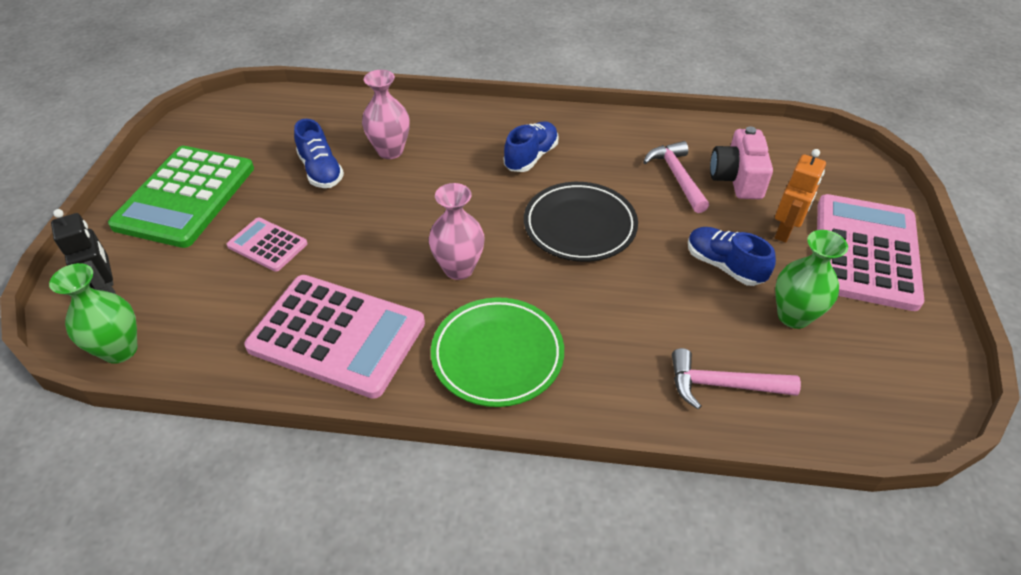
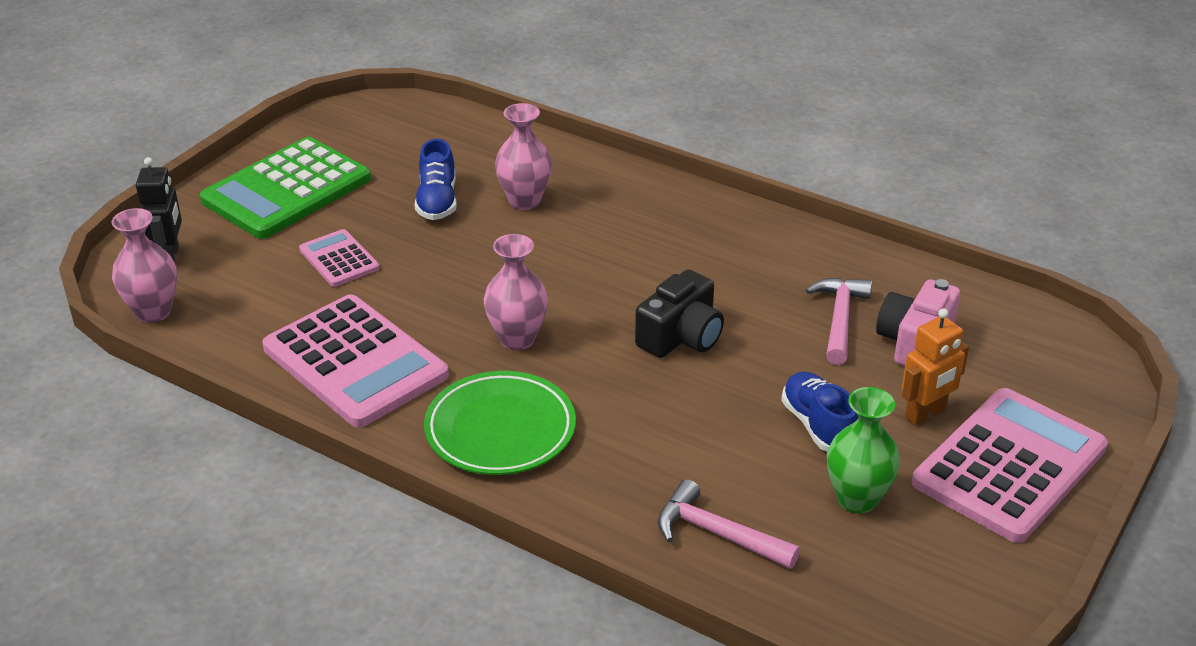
camera: 25 degrees right, 10 degrees down
green vase [49,263,138,364] -> pink vase [112,208,177,323]
blue shoe [504,121,559,172] -> none
black plate [524,182,638,262] -> black camera [635,269,724,358]

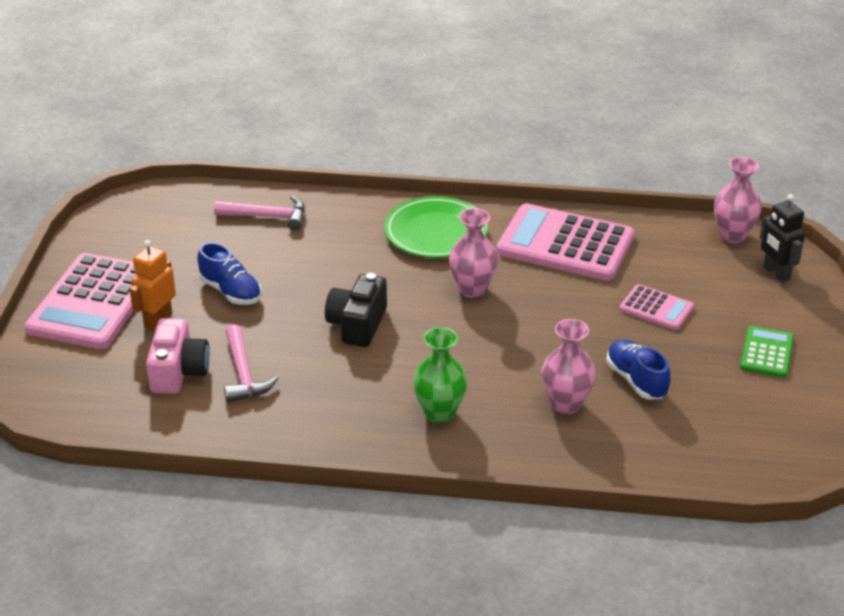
camera: 155 degrees right, 0 degrees up
green calculator [200,137,371,239] -> green calculator [740,326,794,378], size x0.50
green vase [827,387,900,514] -> green vase moved to [413,327,467,423]

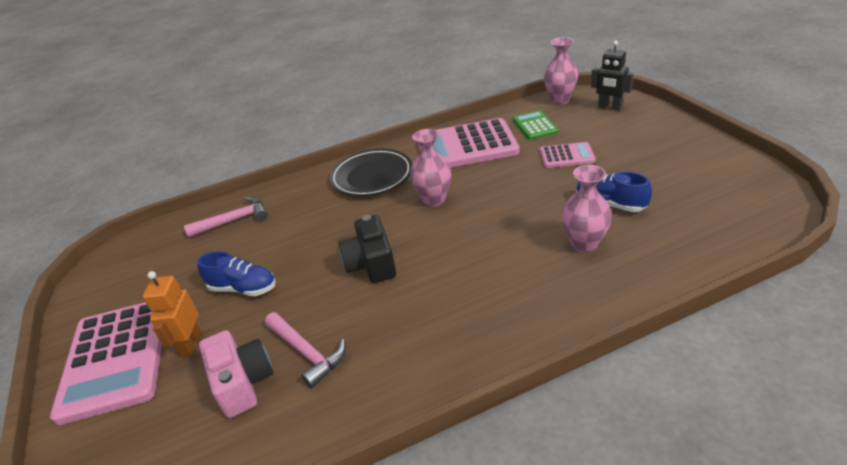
camera: 25 degrees left, 0 degrees up
green plate [384,196,488,258] -> black plate [330,149,412,197]
green vase [413,327,467,423] -> none
green calculator [740,326,794,378] -> green calculator moved to [513,110,558,140]

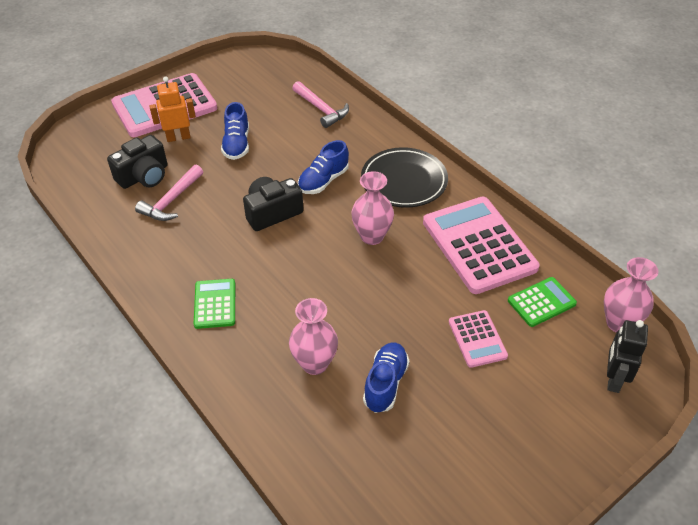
camera: 70 degrees right, 10 degrees up
pink camera [199,330,273,418] -> black camera [107,135,168,189]
none -> green calculator [194,279,235,329]
none -> blue shoe [298,140,349,194]

